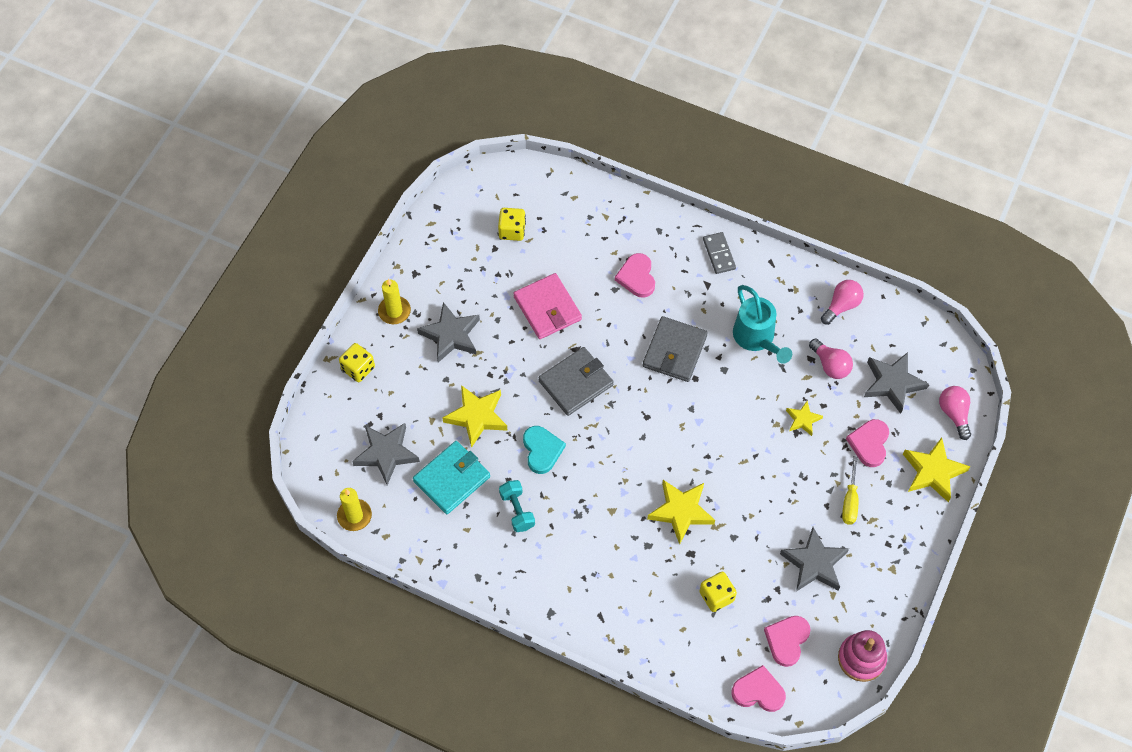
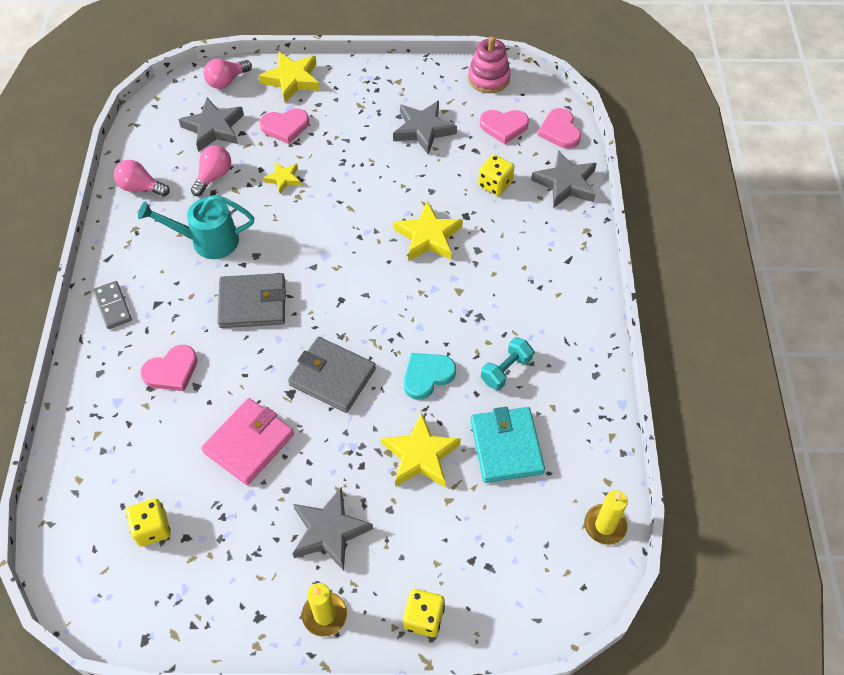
camera: 115 degrees left, 5 degrees down
grey star [352,423,420,485] -> grey star moved to [531,150,597,208]
turquoise wallet [413,441,490,514] -> turquoise wallet turned 60 degrees clockwise [471,407,545,483]
grey domino [703,232,736,274] -> grey domino turned 75 degrees counterclockwise [93,281,132,329]
turquoise watering can [733,285,792,364] -> turquoise watering can turned 135 degrees counterclockwise [138,195,254,259]
yellow screwdriver [842,456,858,525] -> none

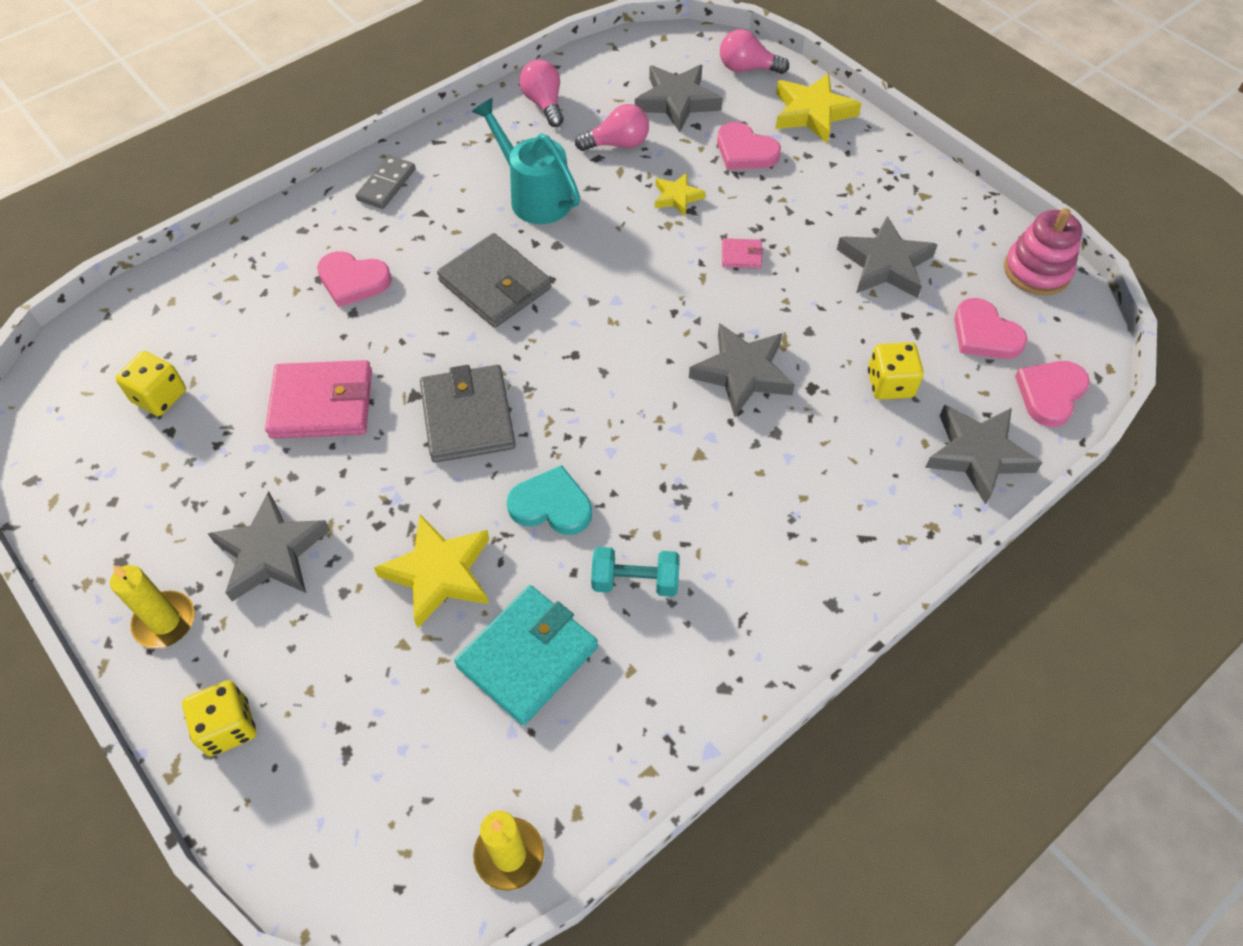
camera: 50 degrees right, 0 degrees up
yellow star [394,202,463,261] -> grey star [689,323,795,417]
none -> pink wallet [722,238,763,269]

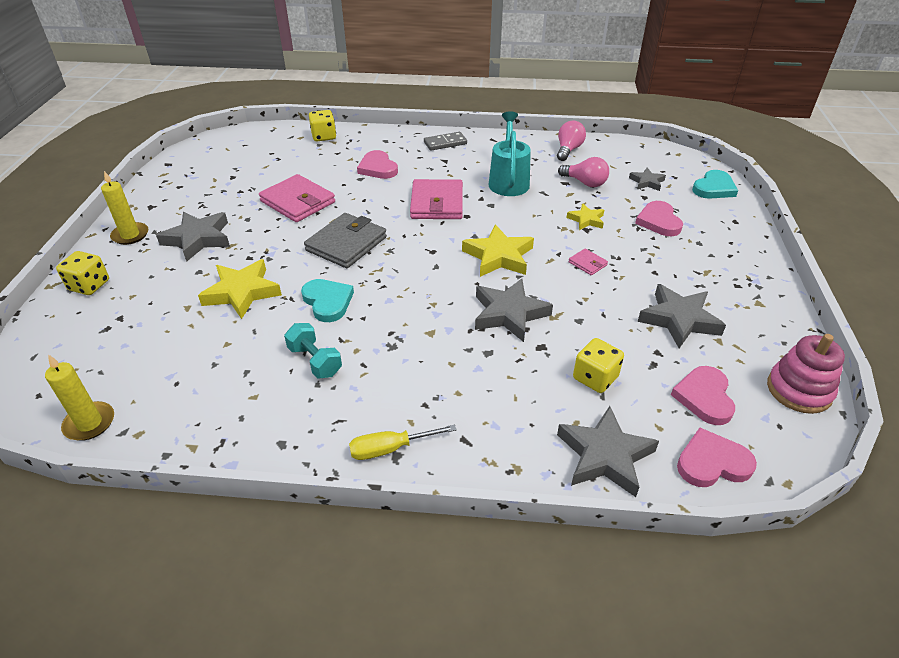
camera: 45 degrees right, 15 degrees down
yellow dice [116,351,186,416] -> yellow dice moved to [309,110,336,141]
grey wallet [437,233,551,328] -> pink wallet [410,179,463,219]
turquoise wallet [454,585,598,725] -> none
grey star [635,65,722,132] -> grey star [629,168,666,191], size x0.57
pink light bulb [720,29,789,74] -> turquoise heart [692,170,738,199]
yellow star [775,73,862,143] -> yellow star moved to [462,225,534,277]
none -> yellow screwdriver [349,425,457,460]

